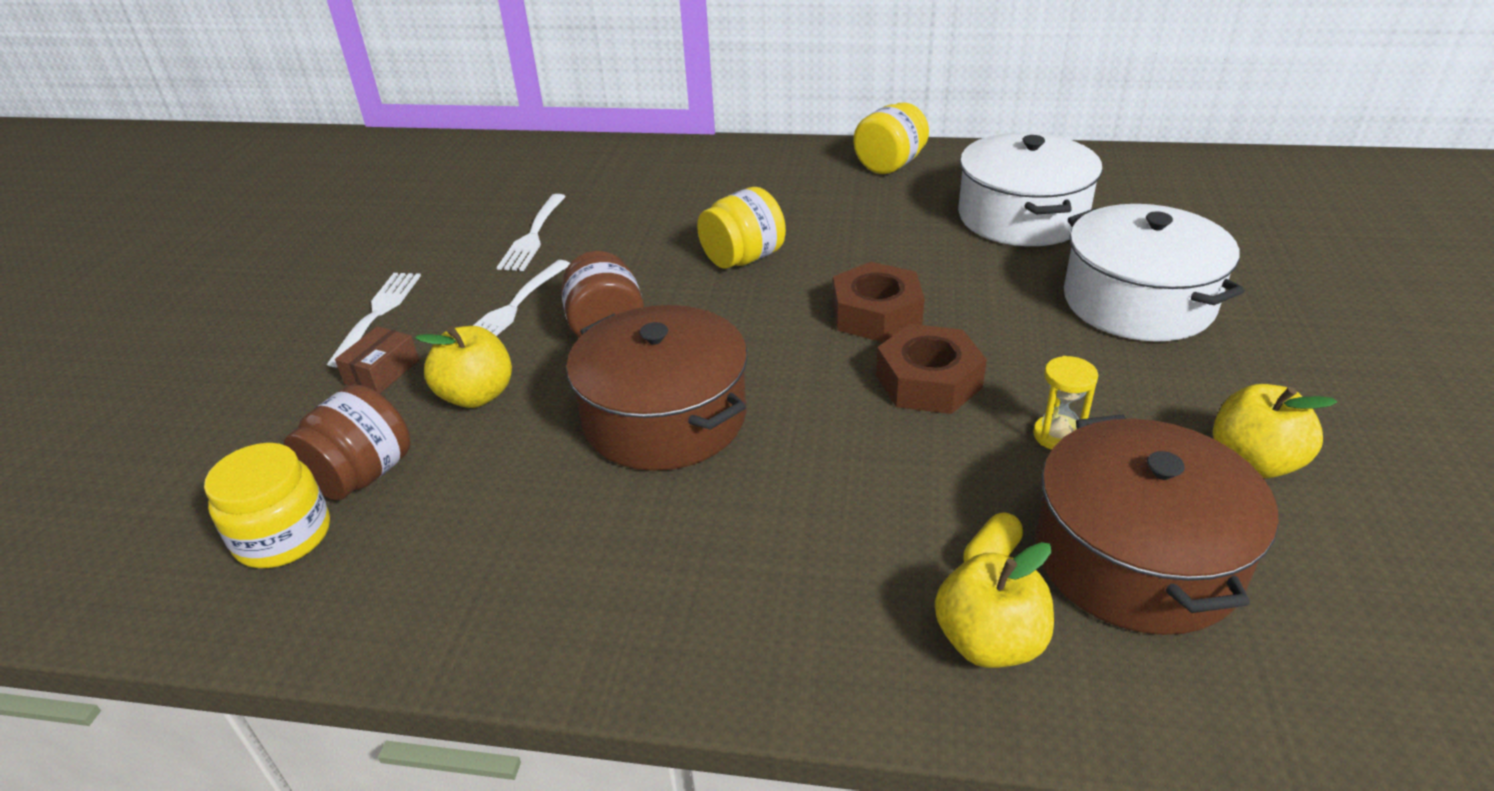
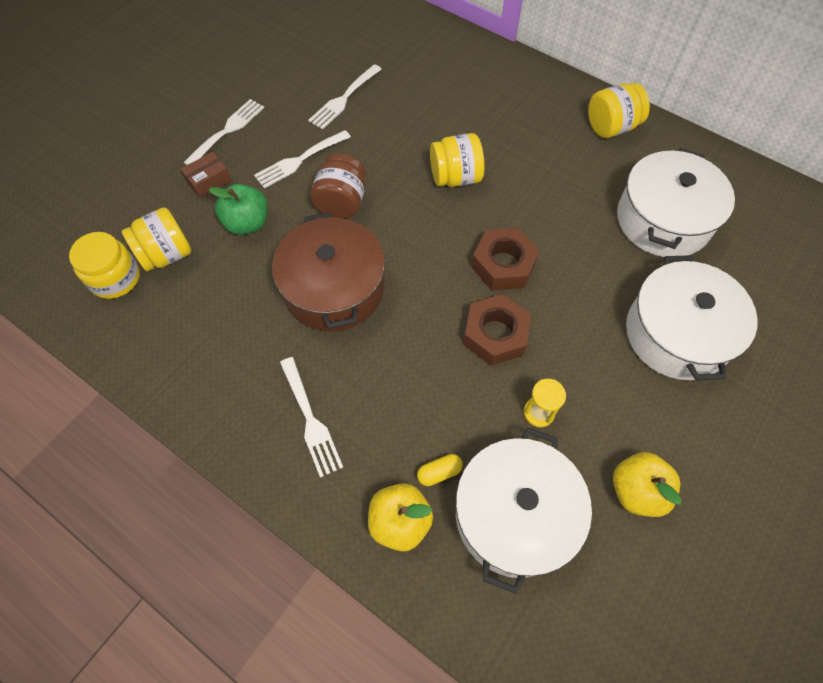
camera: 25 degrees right, 25 degrees up
brown jar [284,384,410,500] -> yellow jar [122,207,191,272]
yellow apple [415,326,512,408] -> green apple [209,184,268,235]
brown pot [1035,414,1279,635] -> white pot [456,428,592,594]
none -> white fork [280,357,343,478]

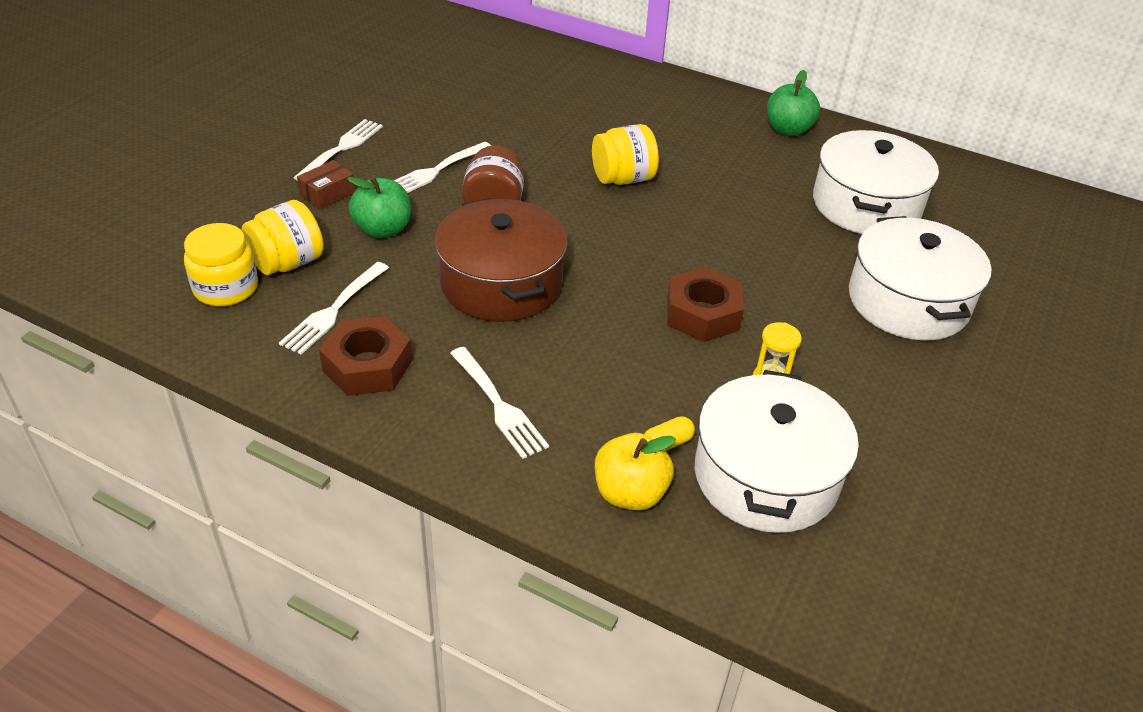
camera: 10 degrees left, 20 degrees down
white fork [308,64,382,130] -> white fork moved to [279,262,389,355]
brown nut [471,228,540,291] -> brown nut moved to [319,316,412,396]
yellow jar [588,83,650,138] -> green apple [767,70,820,136]
yellow apple [613,452,682,517] -> none

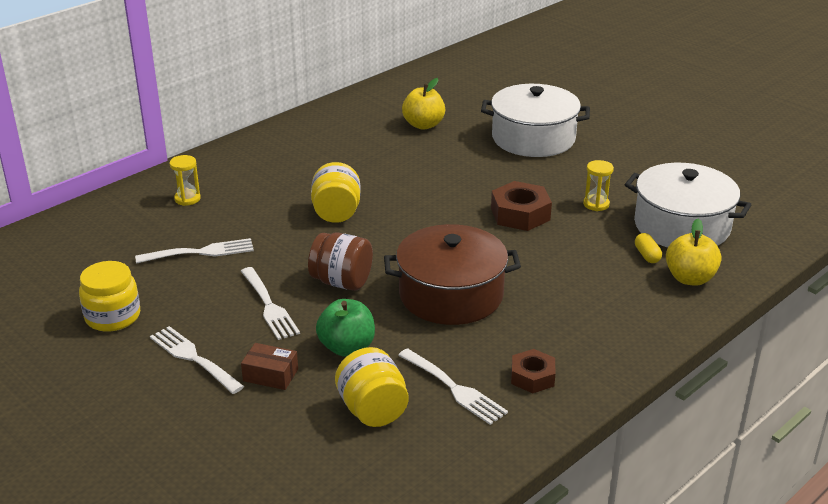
camera: 70 degrees left, 10 degrees down
yellow jar [184,223,258,306] -> yellow jar moved to [79,261,140,332]
brown box [297,160,356,210] -> brown box turned 45 degrees counterclockwise [241,343,298,390]
brown nut [319,316,412,396] -> brown nut [511,349,556,393], size x0.65
white fork [450,347,549,459] -> white fork moved to [135,238,254,264]
green apple [767,70,820,136] -> none
white pot [813,130,939,234] -> yellow apple [402,78,445,130]
none -> yellow hourglass [169,155,201,206]

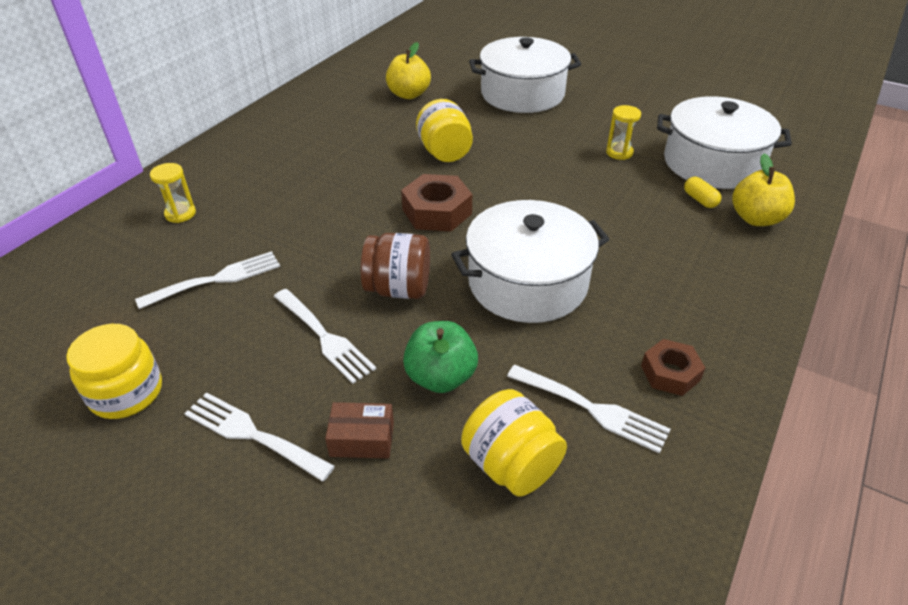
camera: 15 degrees left, 10 degrees up
yellow jar [311,162,360,223] -> yellow jar moved to [416,99,473,162]
brown pot [384,224,521,325] -> white pot [451,200,610,323]
brown nut [491,181,552,231] -> brown nut moved to [401,174,472,232]

